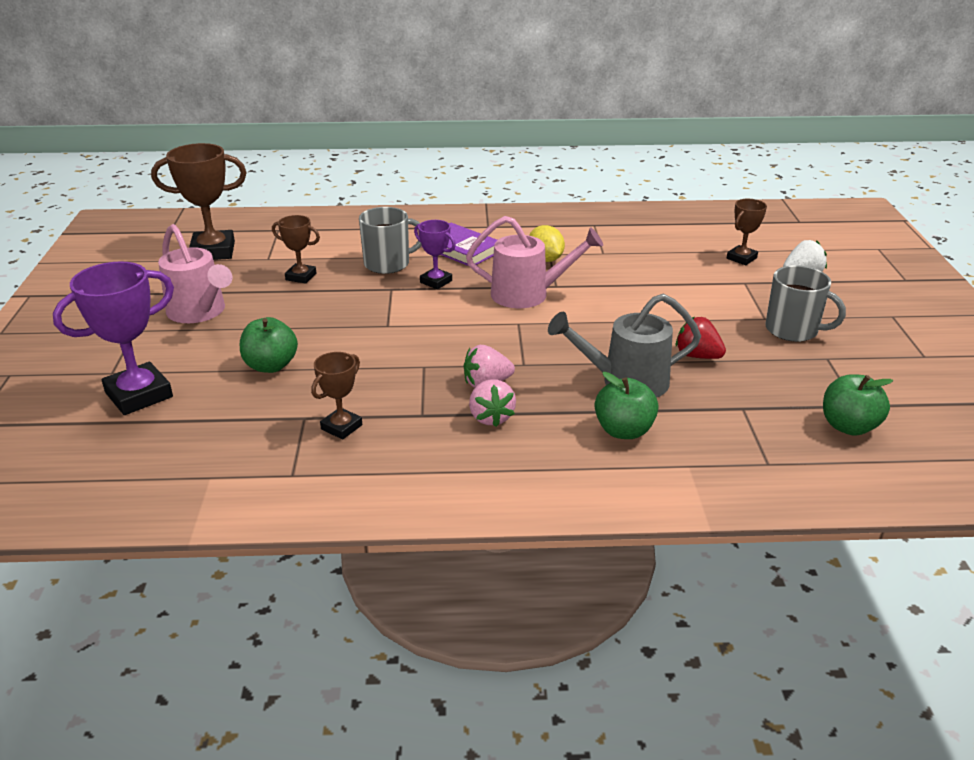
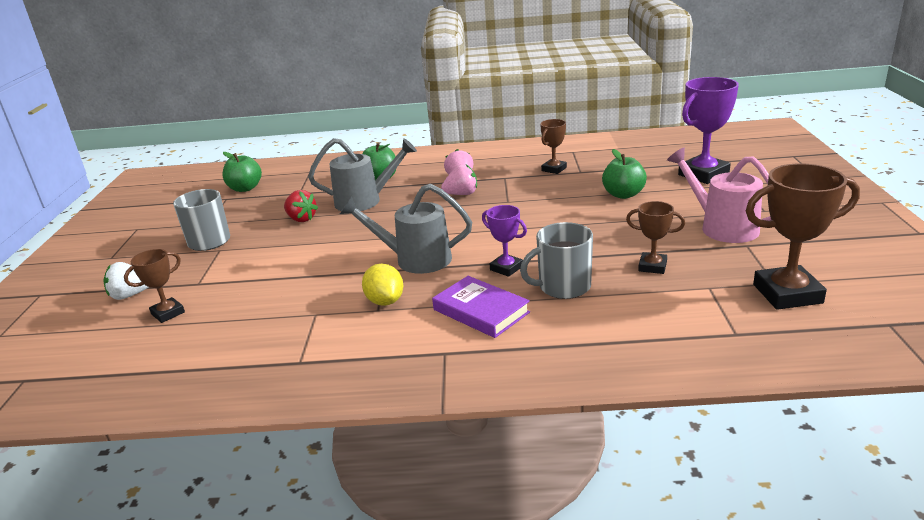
camera: 175 degrees left, 5 degrees down
pink watering can [466,216,603,308] -> grey watering can [340,184,472,274]

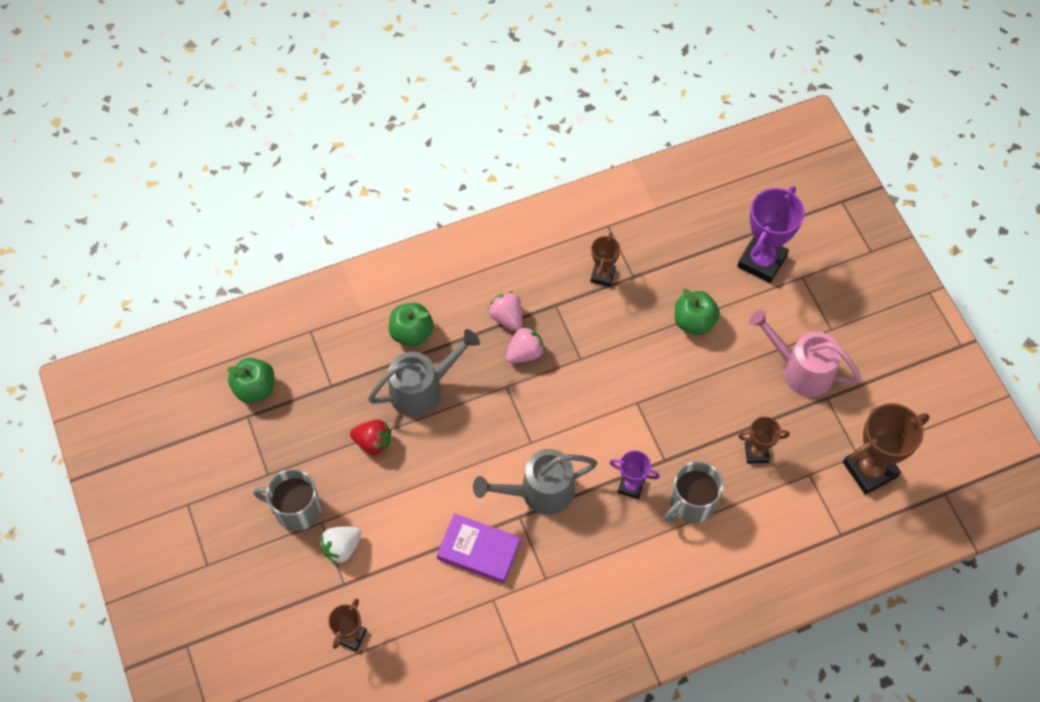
camera: 25 degrees left, 35 degrees up
white strawberry [103,262,149,300] -> white strawberry moved to [320,527,362,565]
yellow lemon [362,264,403,306] -> none
purple book [432,276,530,338] -> purple book moved to [437,513,521,583]

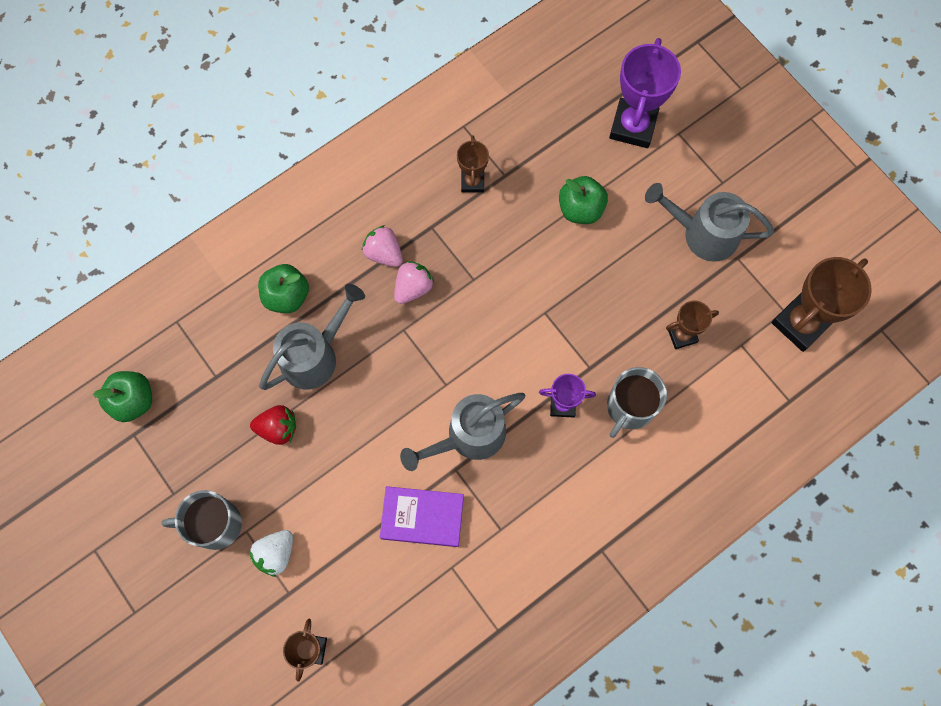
camera: 15 degrees left, 10 degrees up
pink watering can [749,309,861,397] -> grey watering can [645,183,774,262]

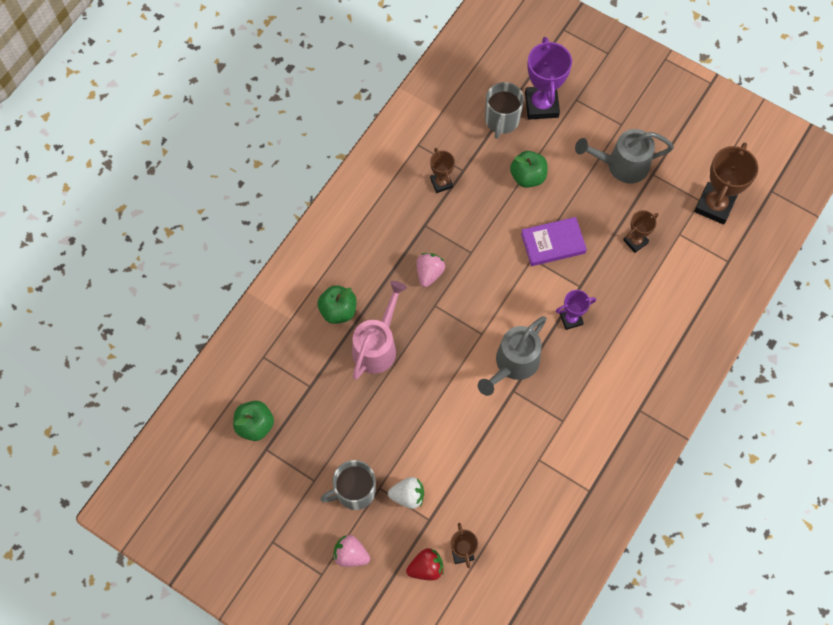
camera: 20 degrees left, 5 degrees down
red strawberry [250,405,296,445] -> red strawberry moved to [406,548,444,580]
white strawberry [250,530,293,577] -> white strawberry turned 105 degrees counterclockwise [388,477,424,509]
grey watering can [259,284,365,390] -> pink watering can [352,281,407,380]
pink strawberry [362,225,403,267] -> pink strawberry moved to [333,535,370,567]
purple book [380,486,464,547] -> purple book moved to [521,217,587,266]
grey mug [607,367,667,438] -> grey mug moved to [485,82,524,139]

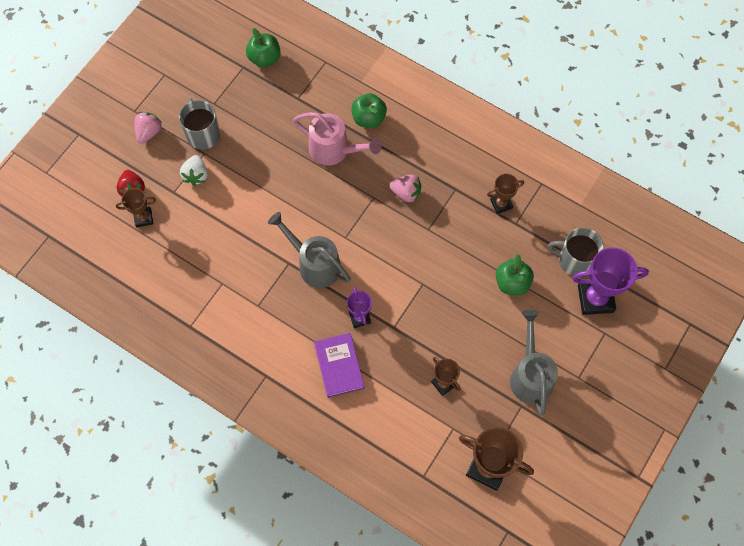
camera: 90 degrees right, 0 degrees up
purple book [521,217,587,266] -> purple book moved to [314,333,364,398]

